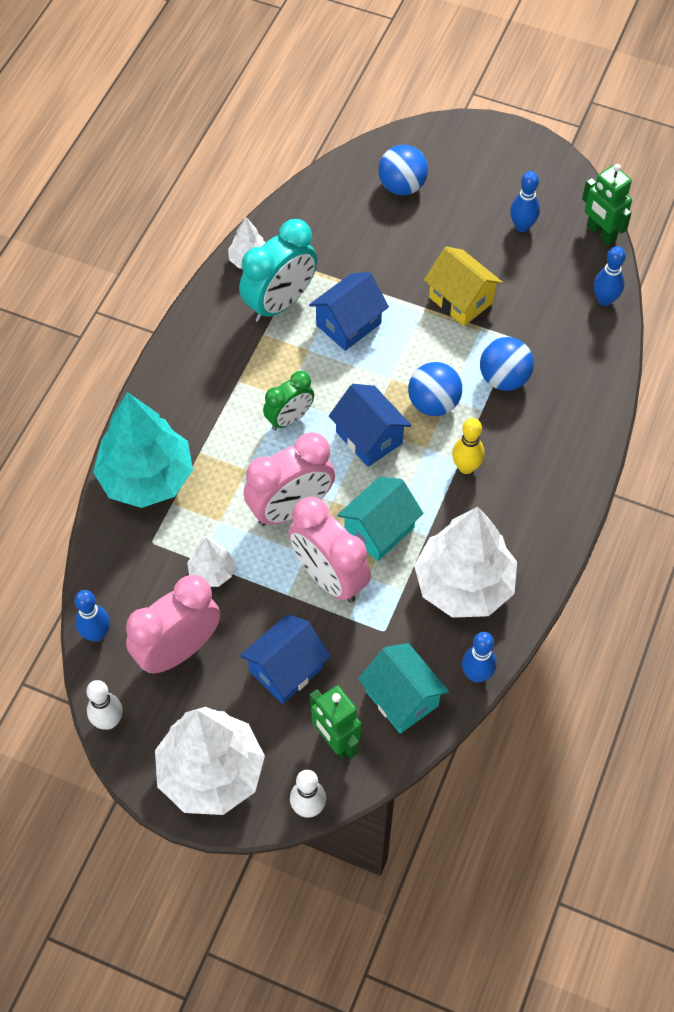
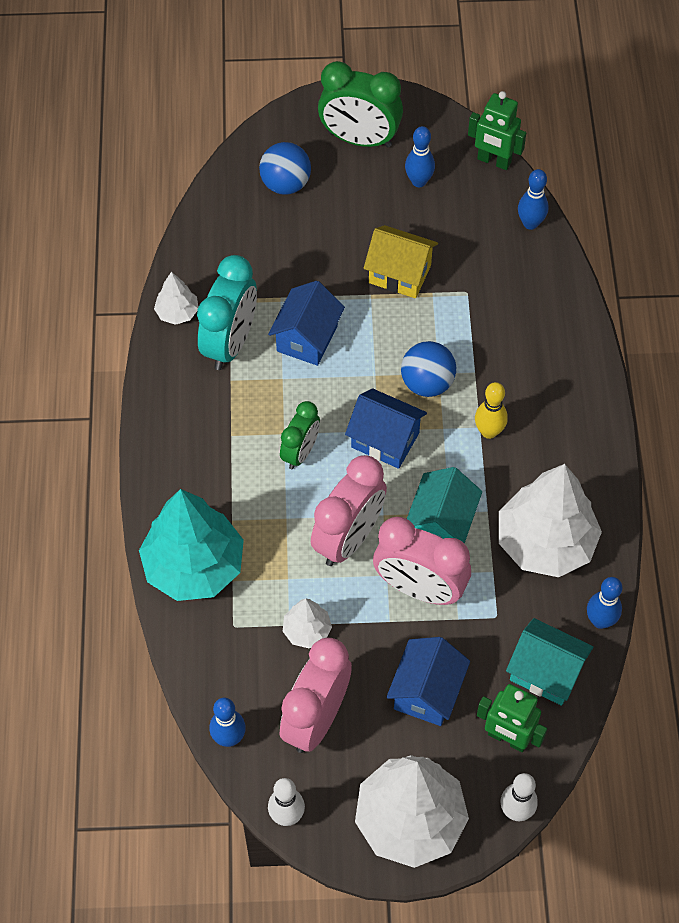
camera: 25 degrees left, 0 degrees up
blue ball [480,337,534,391] -> none
none -> green clock [318,61,403,147]

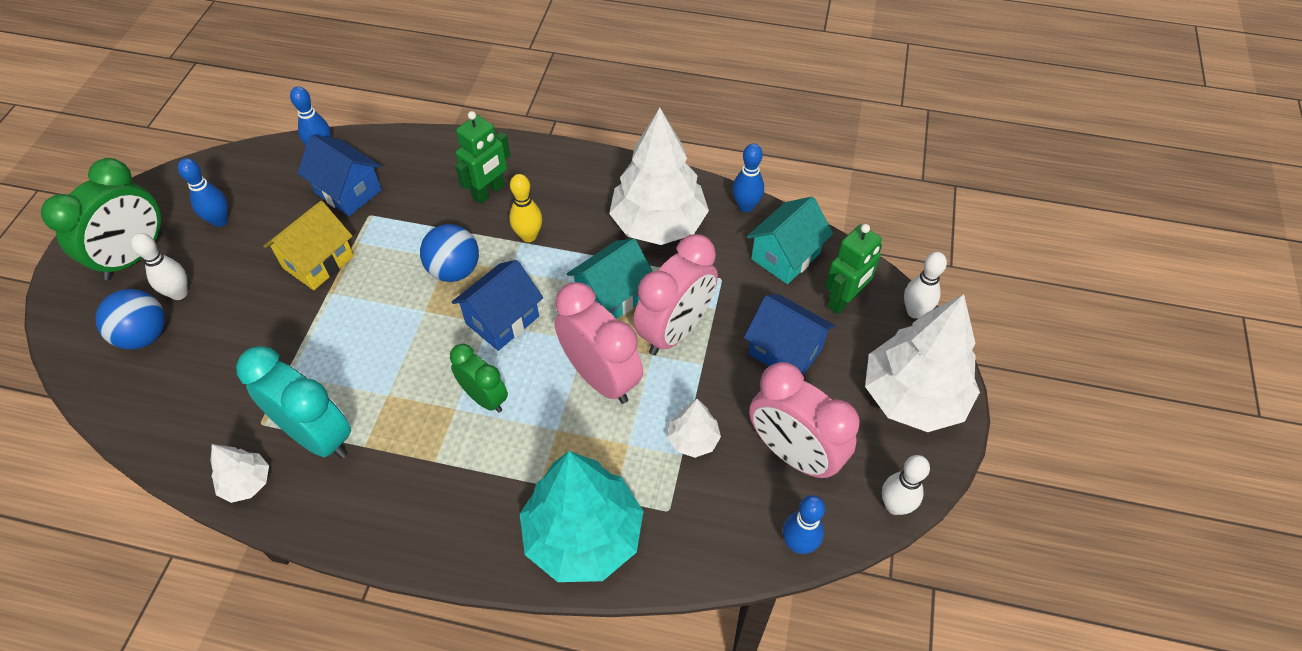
camera: 75 degrees left, 5 degrees down
blue house [268,281,345,366] -> blue house moved to [297,135,382,216]
turquoise house [407,467,482,544] -> turquoise house turned 75 degrees counterclockwise [567,238,652,319]
green robot [468,91,526,170] -> green robot moved to [455,111,510,204]
none -> white bowling pin [131,233,188,300]

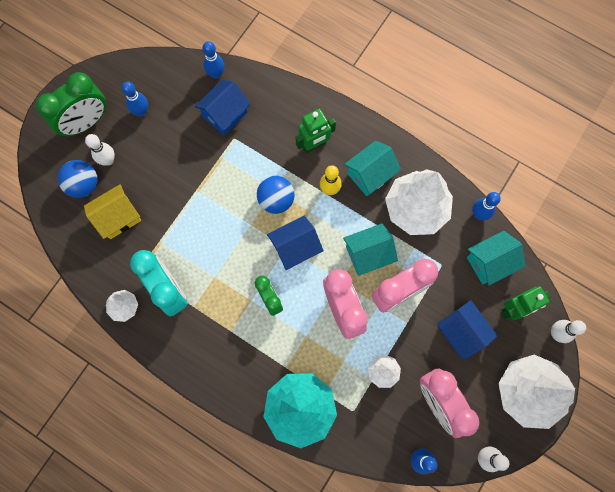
camera: 20 degrees right, 20 degrees up
yellow house [263,201,354,290] -> yellow house moved to [84,184,141,239]
blue house [297,135,382,216] -> blue house turned 75 degrees clockwise [195,80,250,135]
none -> turquoise house [344,141,401,196]

